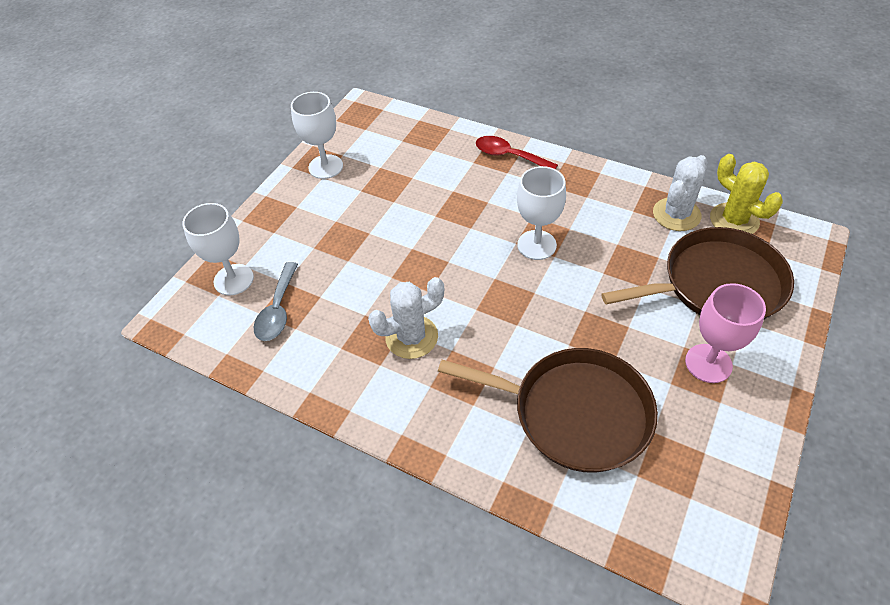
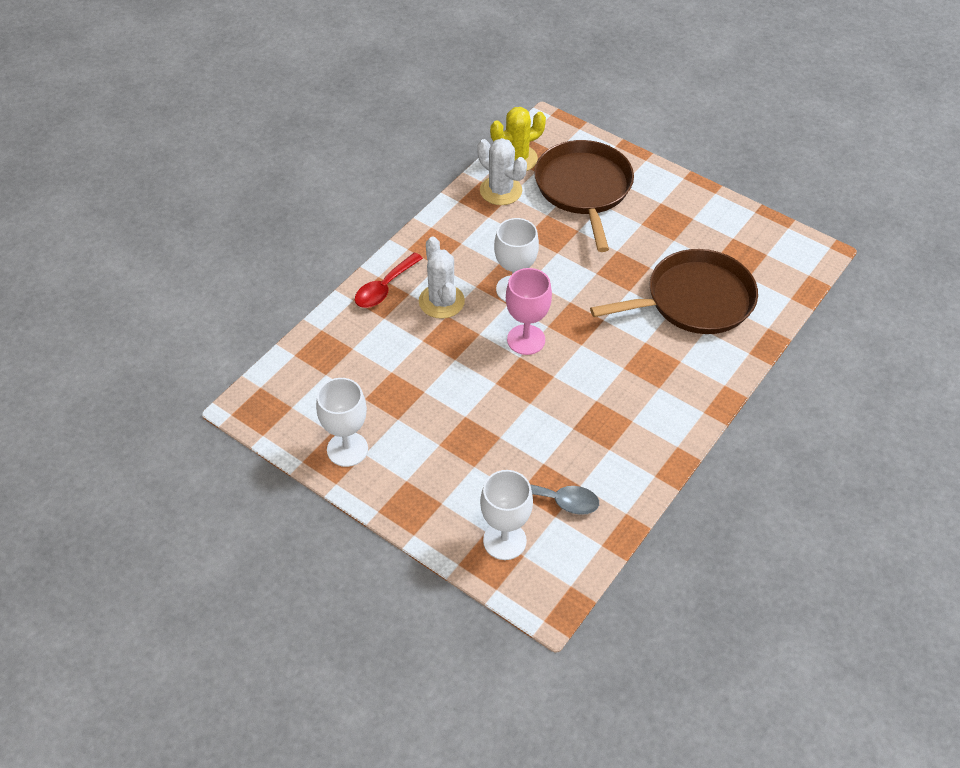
camera: 85 degrees left, 0 degrees up
white cactus [368,277,444,359] -> white cactus moved to [419,237,465,319]
brown pan [438,348,658,473] -> brown pan turned 45 degrees clockwise [590,249,758,334]
pink goblet [685,283,766,383] -> pink goblet moved to [506,268,552,355]

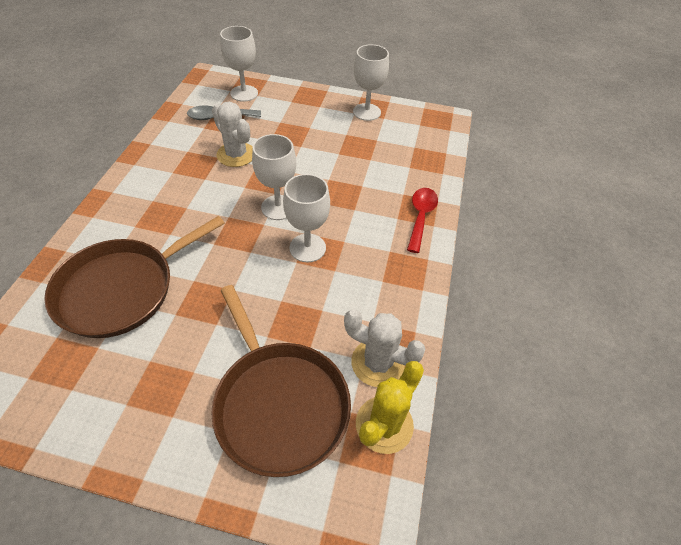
camera: 155 degrees right, 0 degrees up
white cactus [419,237,465,319] -> white cactus moved to [212,102,253,167]
pink goblet [506,268,552,355] -> white goblet [252,134,296,220]

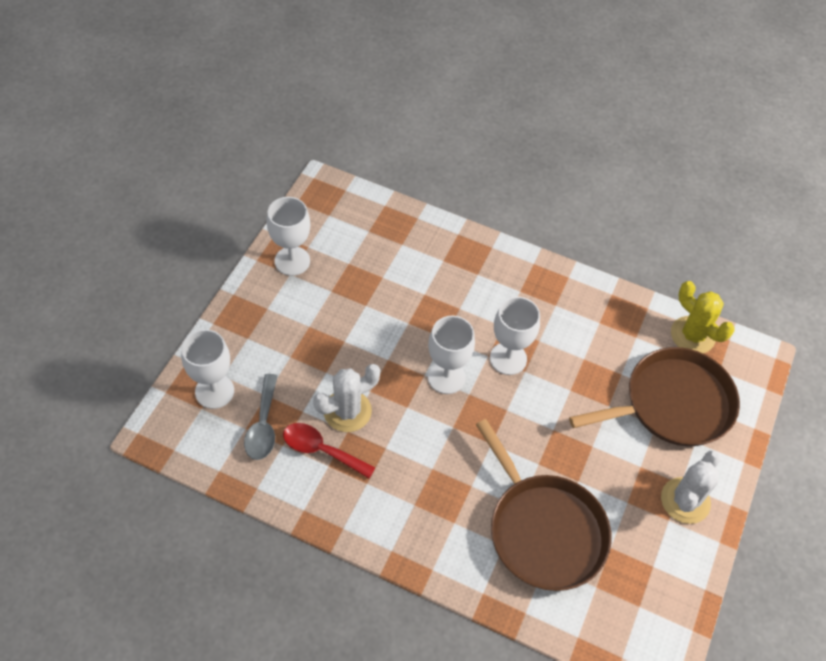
camera: 80 degrees left, 5 degrees up
white cactus [344,309,426,387] -> white cactus moved to [661,451,721,524]
red spoon [407,188,438,253] -> red spoon moved to [283,423,376,479]

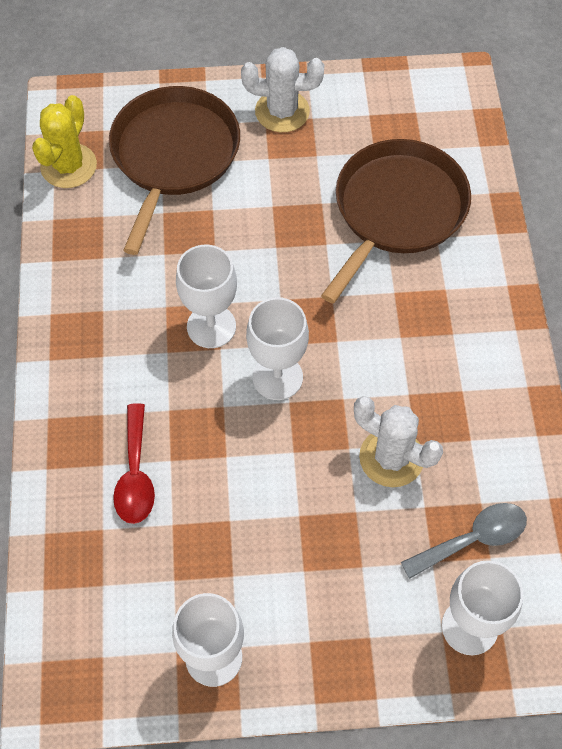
camera: 115 degrees left, 5 degrees up
red spoon [283,423,376,479] -> red spoon moved to [113,403,155,524]
brown pan [569,347,740,446] -> brown pan turned 60 degrees clockwise [109,86,240,255]

